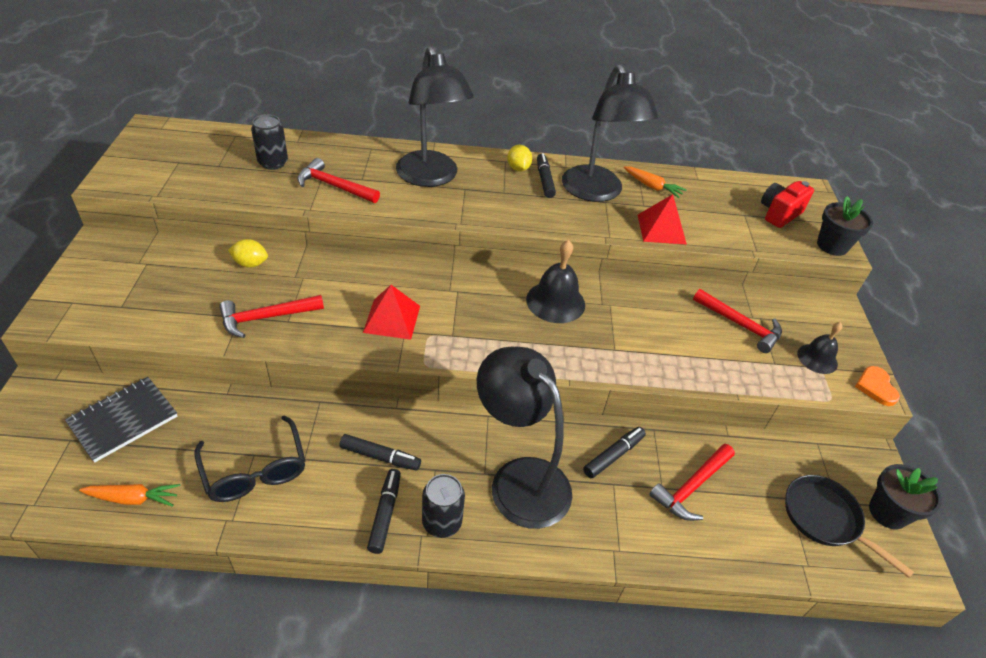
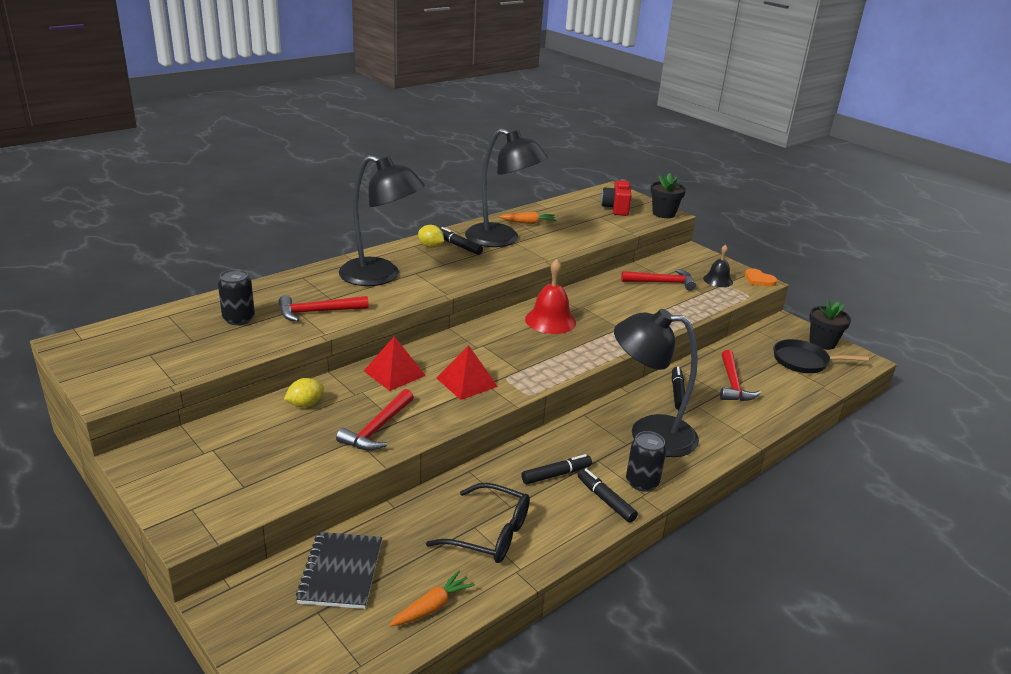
camera: 40 degrees left, 15 degrees down
black bell [526,240,585,323] -> red bell [525,259,576,334]
red pyramid [638,194,687,245] -> red pyramid moved to [364,336,426,391]

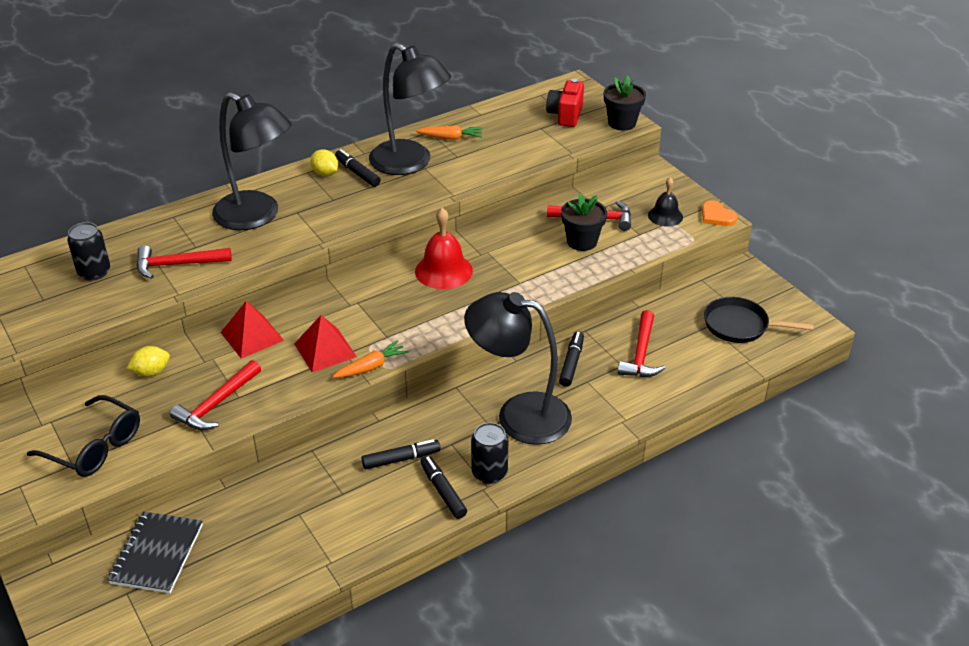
camera: 10 degrees right, 10 degrees up
orange carrot [389,570,475,627] -> orange carrot moved to [333,340,408,378]
black glasses [426,483,530,563] -> black glasses moved to [27,395,140,477]
black flower pot [809,300,851,350] -> black flower pot moved to [561,193,607,251]

